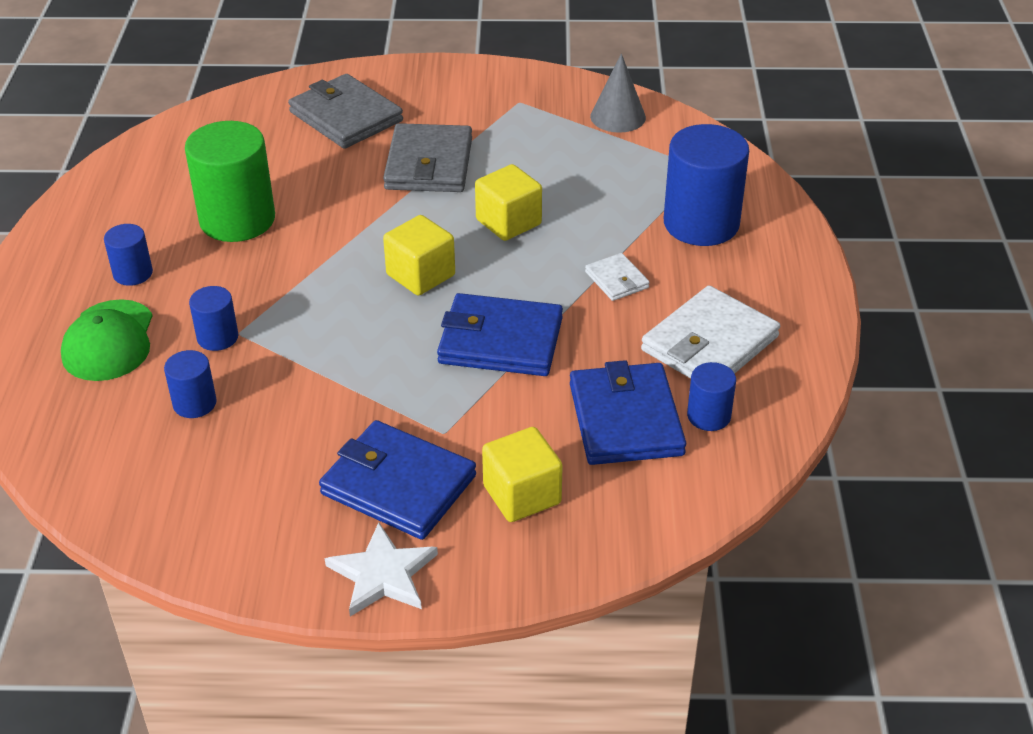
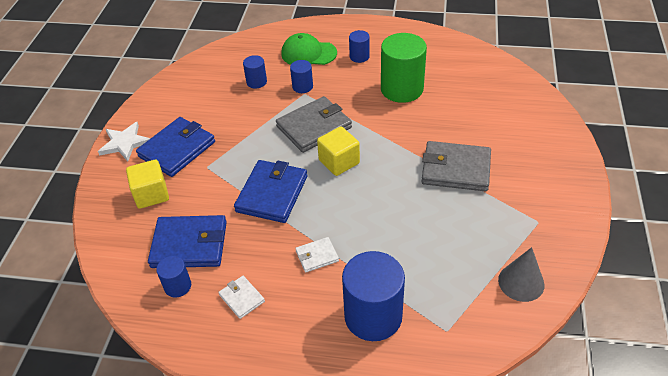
camera: 100 degrees right, 5 degrees up
grey wallet [288,74,403,149] -> grey wallet moved to [276,96,352,153]
yellow cube [475,164,542,241] -> none
white wallet [641,285,780,379] -> white wallet [218,276,265,319], size x0.50

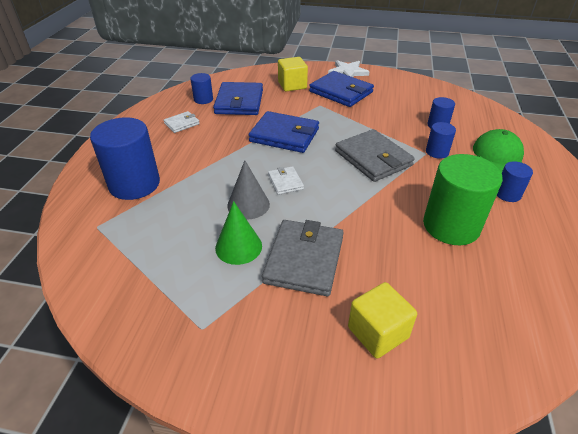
camera: 90 degrees right, 5 degrees down
white wallet [295,237,339,273] -> white wallet moved to [268,166,304,195]
yellow cube [317,126,360,176] -> yellow cube moved to [348,282,417,359]
grey cone [498,247,544,302] -> grey cone moved to [227,160,270,219]
none -> green cone [215,201,262,265]

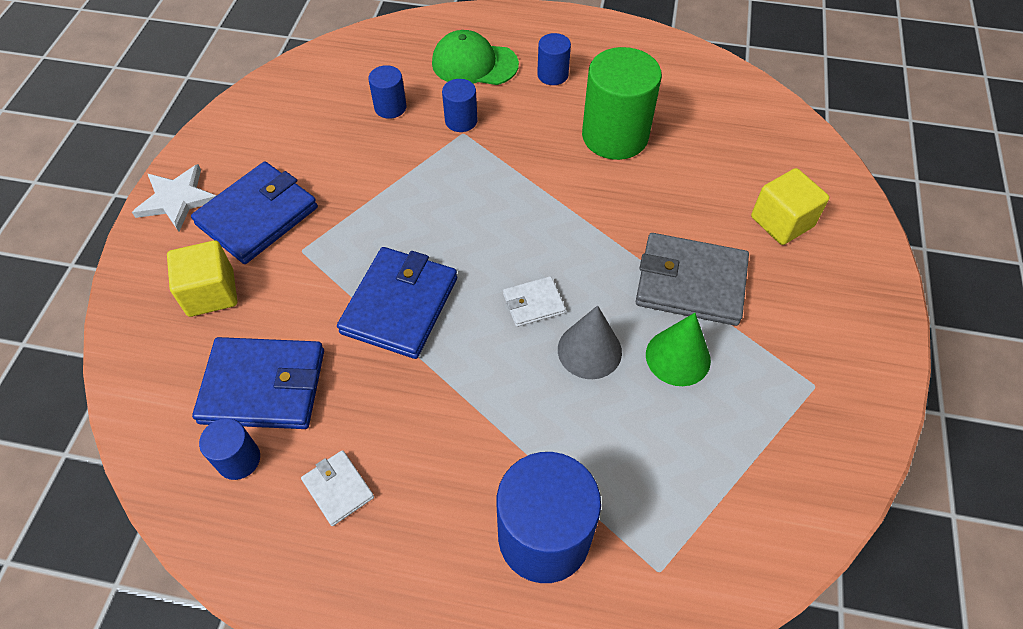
camera: 90 degrees left, 15 degrees up
grey wallet [335,129,415,182] -> none

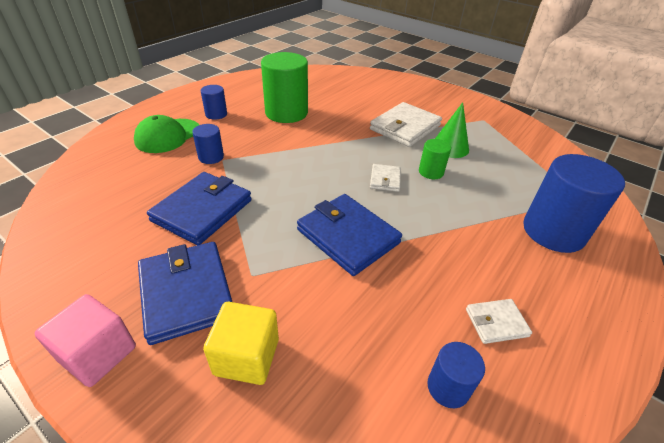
camera: 65 degrees left, 15 degrees down
white star [132,164,216,232] -> pink cube [35,294,136,387]
blue wallet [192,337,324,429] -> blue wallet moved to [147,172,252,245]
blue cylinder [368,65,406,119] -> none
grey cone [558,305,622,379] -> green cylinder [419,139,451,179]
grey wallet [636,233,749,326] -> white wallet [370,102,442,147]
yellow cube [751,168,829,245] -> none

